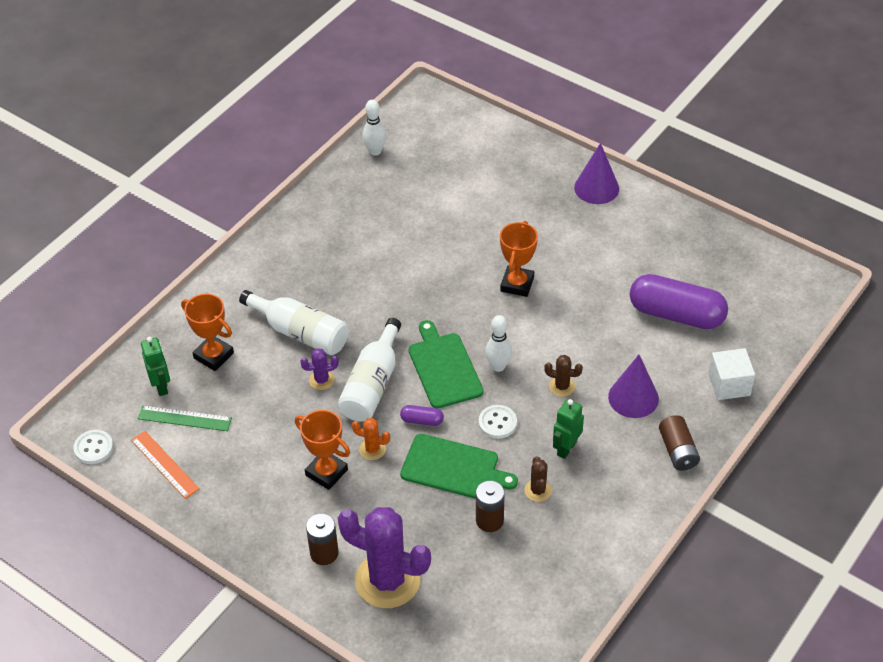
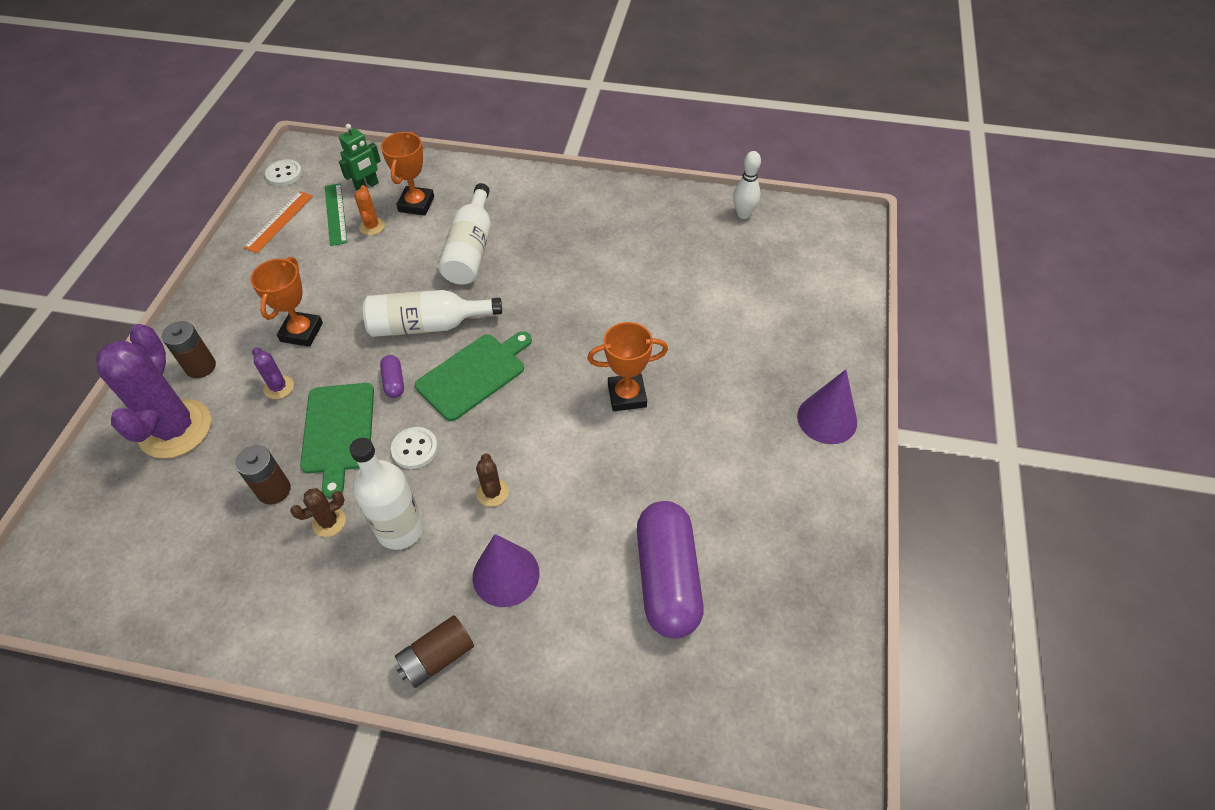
camera: 65 degrees right, 5 degrees up
purple cactus [300,348,339,390] -> purple cactus moved to [252,347,294,399]
orange cactus [352,418,390,460] -> orange cactus moved to [354,185,385,235]
white bowling pin [485,315,512,372] -> none
green robot [553,399,584,459] -> white bottle [349,438,424,550]
white cube [708,348,755,400] -> none

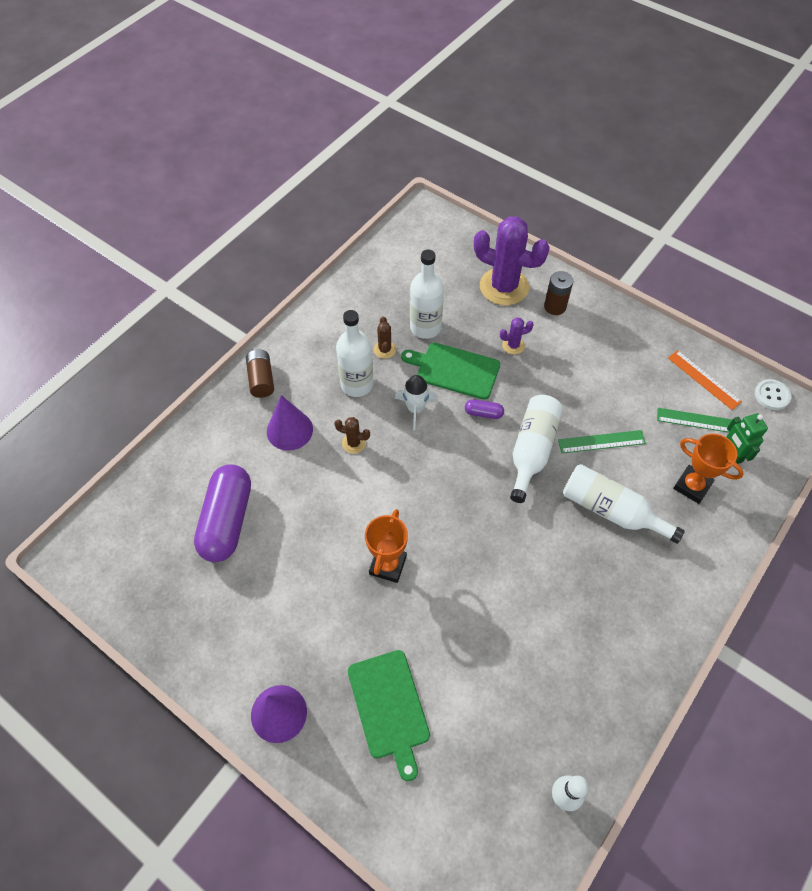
camera: 115 degrees right, 5 degrees up
brown battery [235,445,291,505] -> white bottle [410,250,444,339]
orange trophy [250,257,323,347] -> none
orange cactus [354,185,385,235] -> none
white button [391,427,438,469] -> white rocket [395,375,438,431]
green cutting board [415,331,532,421] -> green cutting board moved to [348,650,430,782]
purple capsule [637,501,704,639] -> purple capsule turned 75 degrees clockwise [194,464,251,562]
none -> green ruler [558,430,646,453]

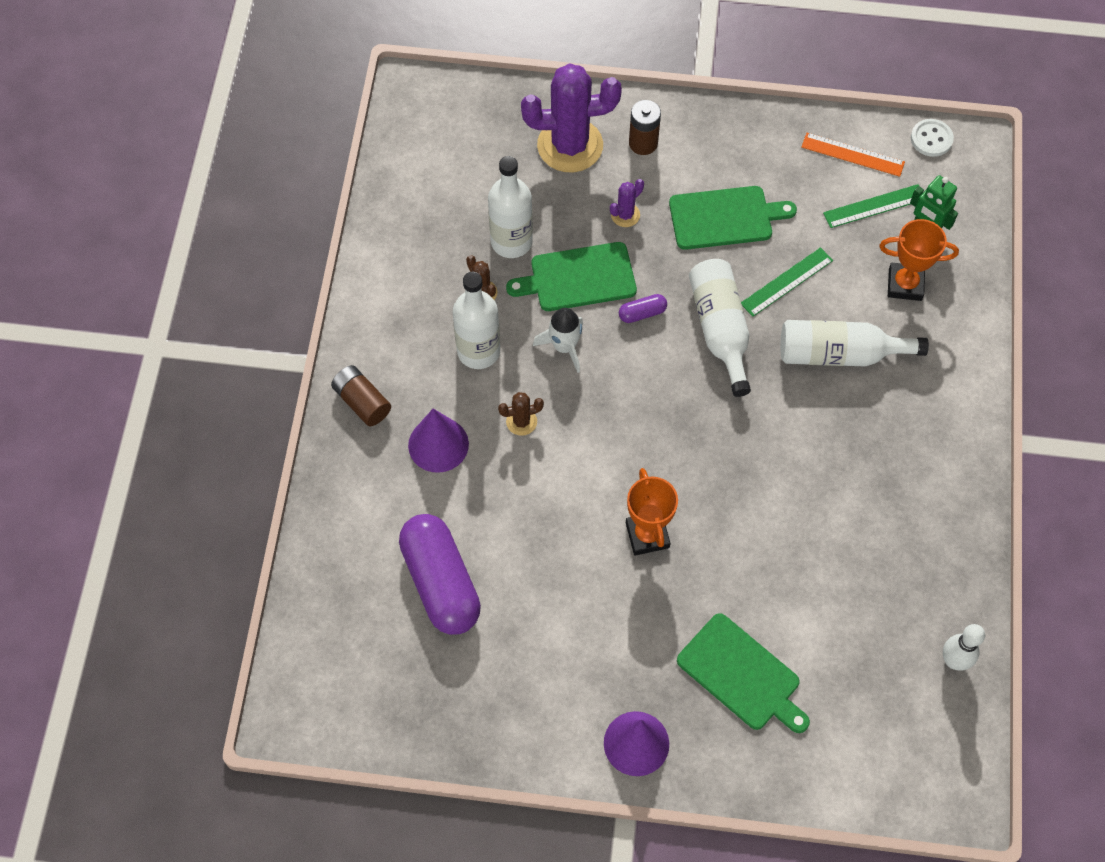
camera: 30 degrees left, 5 degrees up
none -> green cutting board [669,186,797,250]

